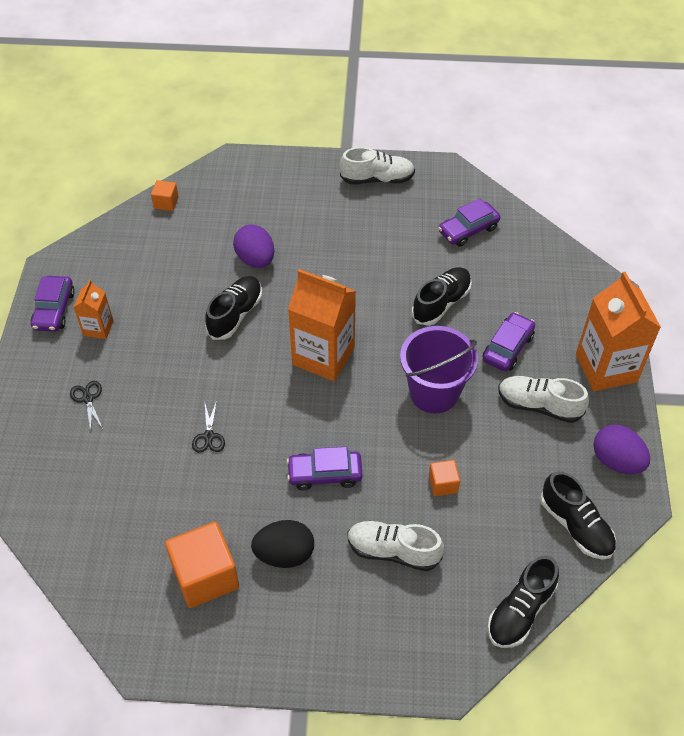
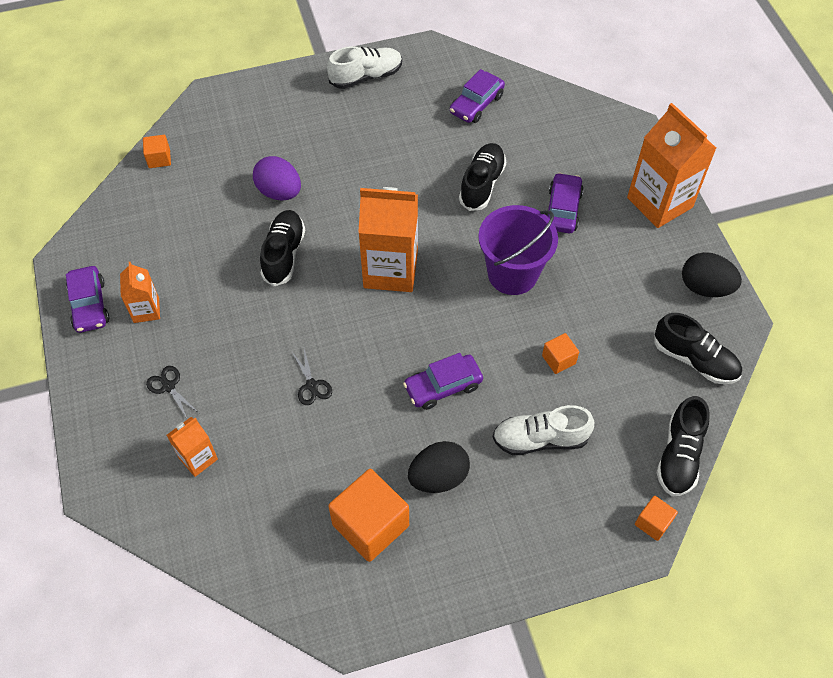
camera: 20 degrees left, 5 degrees up
white shoe [498,376,589,423] -> none
purple egg [593,425,650,474] -> black egg [682,252,742,297]
none -> orange carton [167,417,218,477]
none -> orange cube [635,496,678,541]

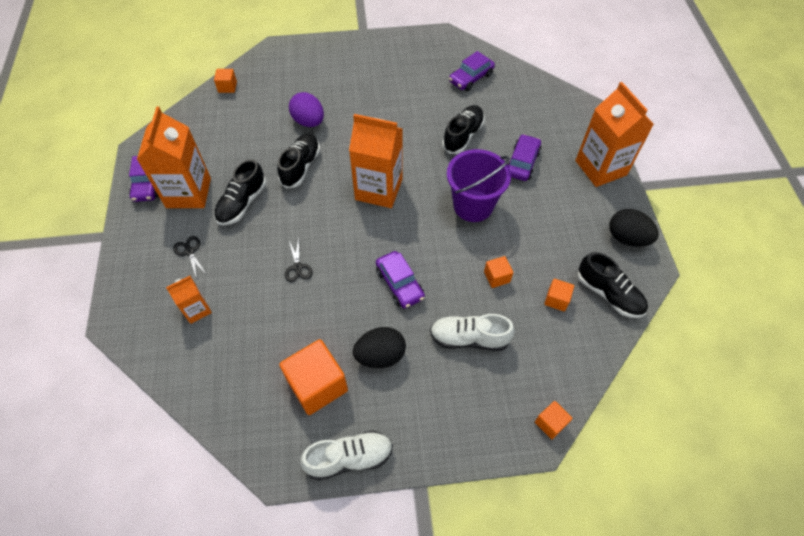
camera: 10 degrees right, 0 degrees up
orange carton [120,262,160,323] -> orange carton [137,107,211,208], size x1.92
white shoe [327,46,402,89] -> white shoe moved to [300,430,393,481]
purple car [403,353,483,410] -> purple car turned 105 degrees counterclockwise [376,251,425,309]
black shoe [657,396,710,496] -> black shoe moved to [214,159,266,225]
none -> orange cube [544,279,574,311]

